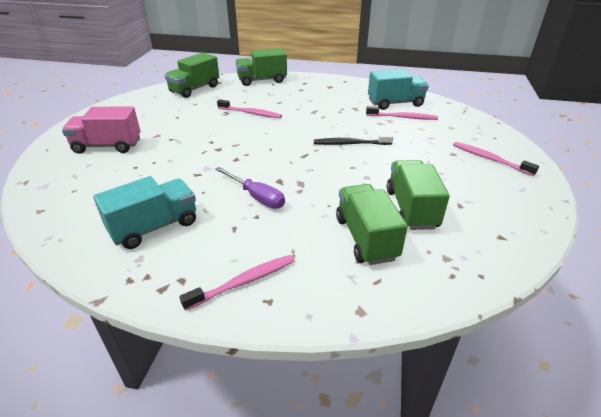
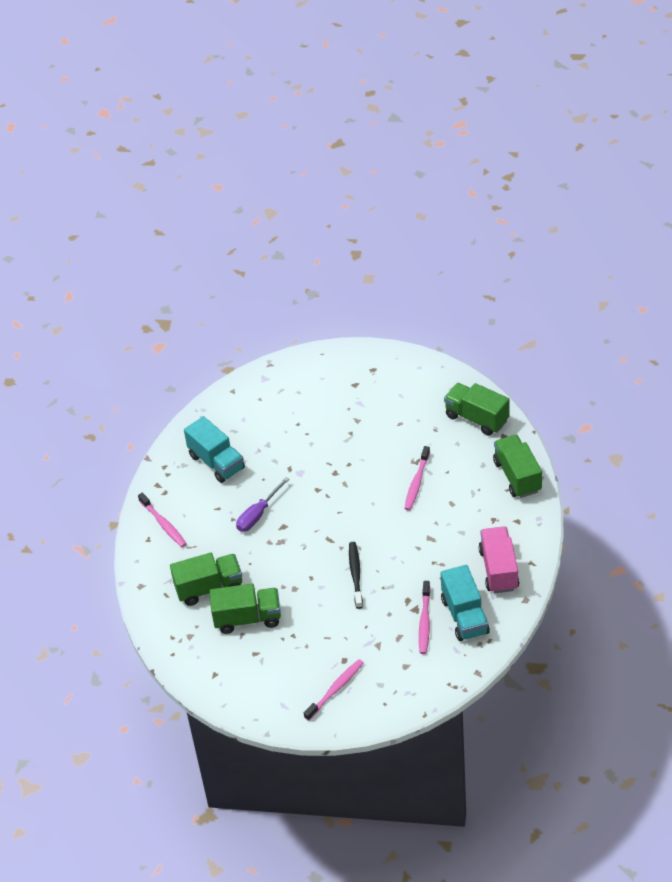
camera: 90 degrees right, 10 degrees up
pink truck [62,106,140,154] -> pink truck moved to [478,526,519,593]

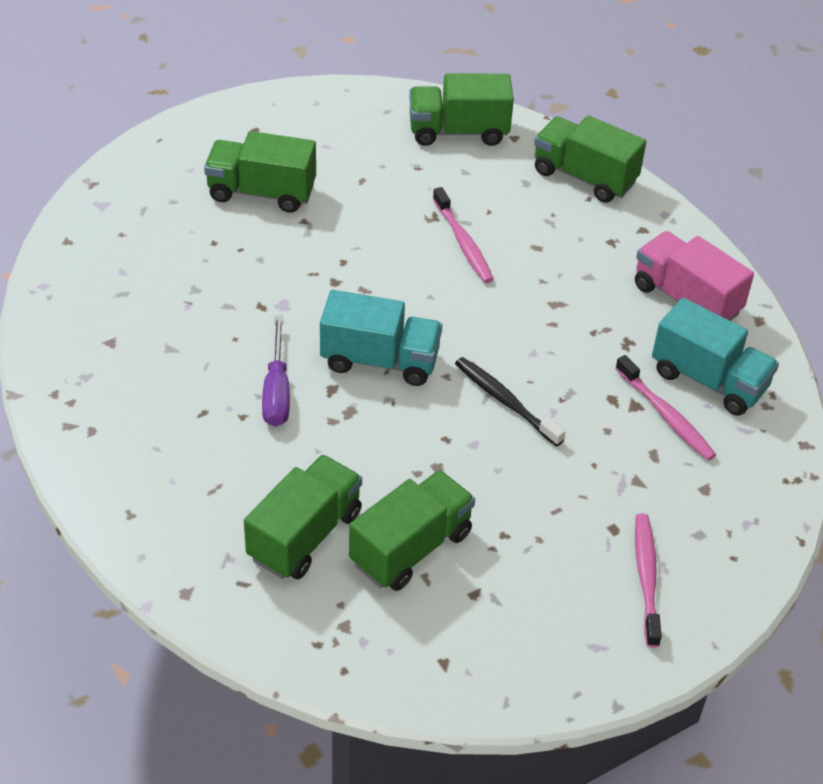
camera: 45 degrees left, 0 degrees up
pink toothbrush [138,493,187,547] -> none
turquoise truck [184,416,245,483] -> turquoise truck moved to [320,290,442,386]
none -> green truck [204,131,316,213]

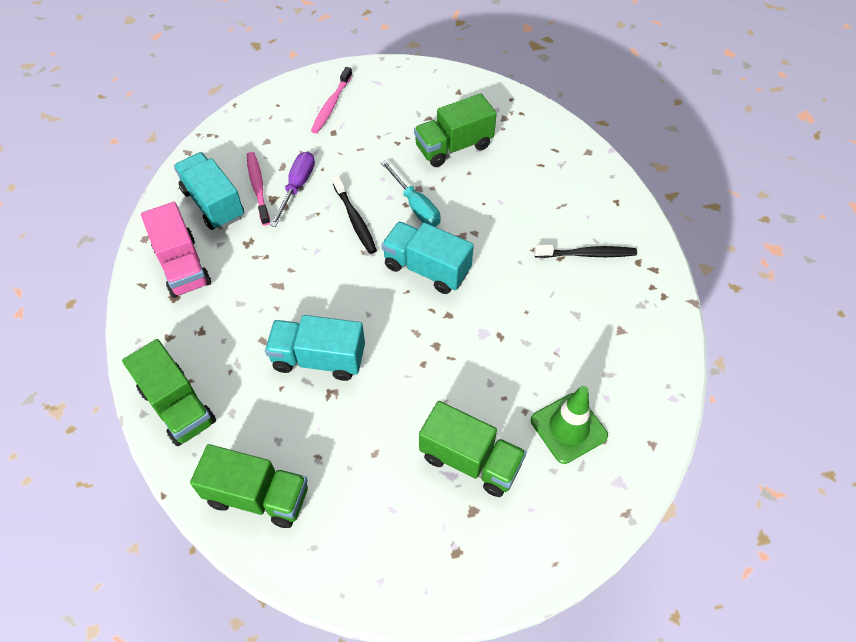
camera: 160 degrees left, 10 degrees up
green truck [244,455,362,579] -> none
purple screwdriver [262,316,290,427] -> purple screwdriver moved to [270,152,315,227]
pink toothbrush [433,187,494,283] -> turquoise truck [265,315,365,381]
none -> turquoise screwdriver [381,160,440,227]
none -> green traffic cone [531,386,608,464]
none -> black toothbrush [534,245,637,258]

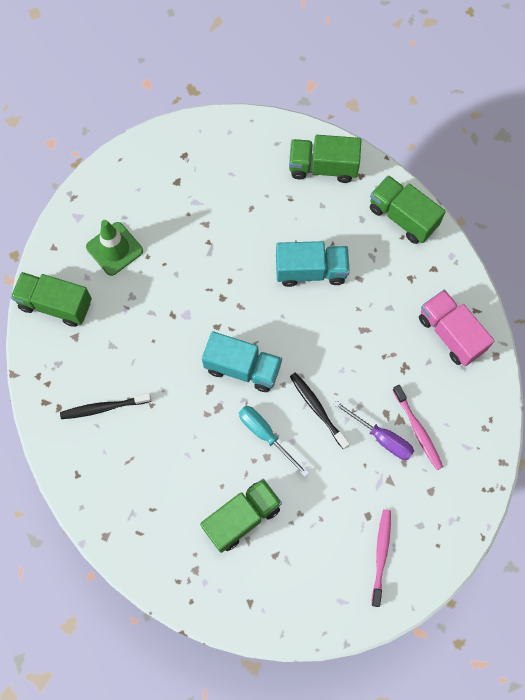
camera: 170 degrees right, 15 degrees up
turquoise truck [174,152,244,230] -> none
purple screwdriver [270,152,315,227] -> purple screwdriver turned 60 degrees counterclockwise [334,401,414,460]
green truck [419,401,527,497] -> green truck moved to [11,272,92,327]

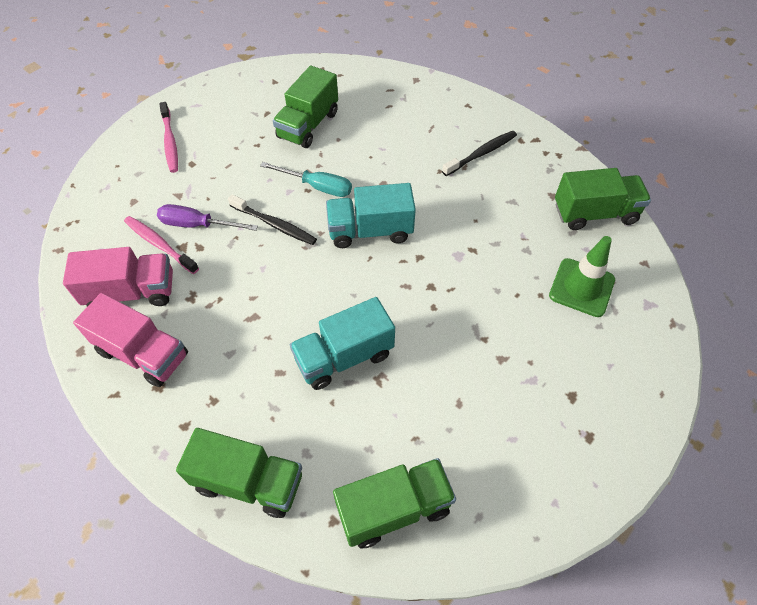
camera: 155 degrees right, 15 degrees down
none -> pink truck [63,247,173,307]

